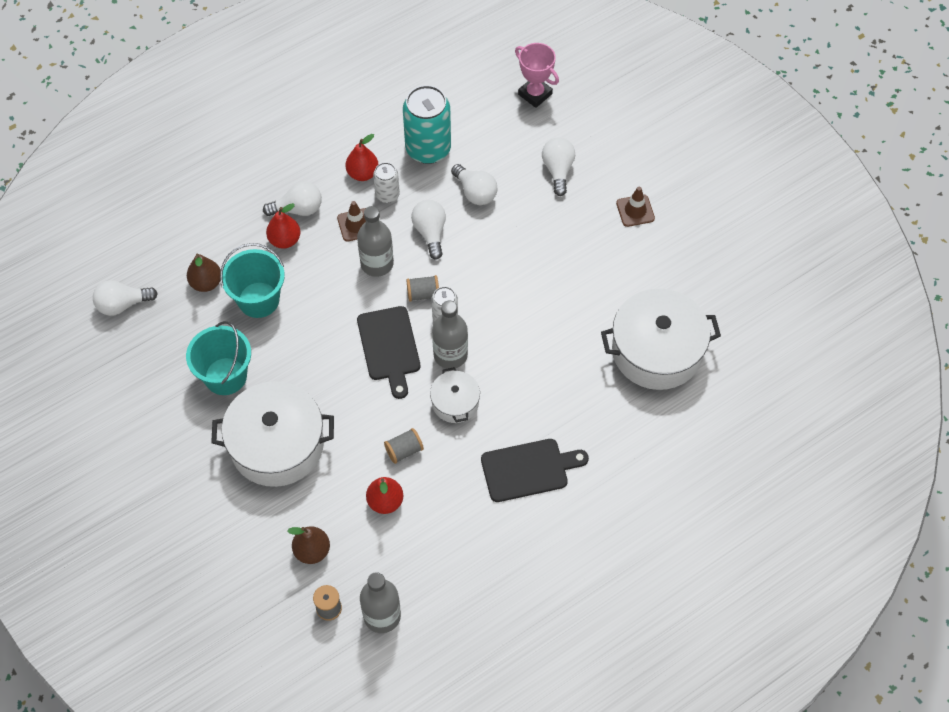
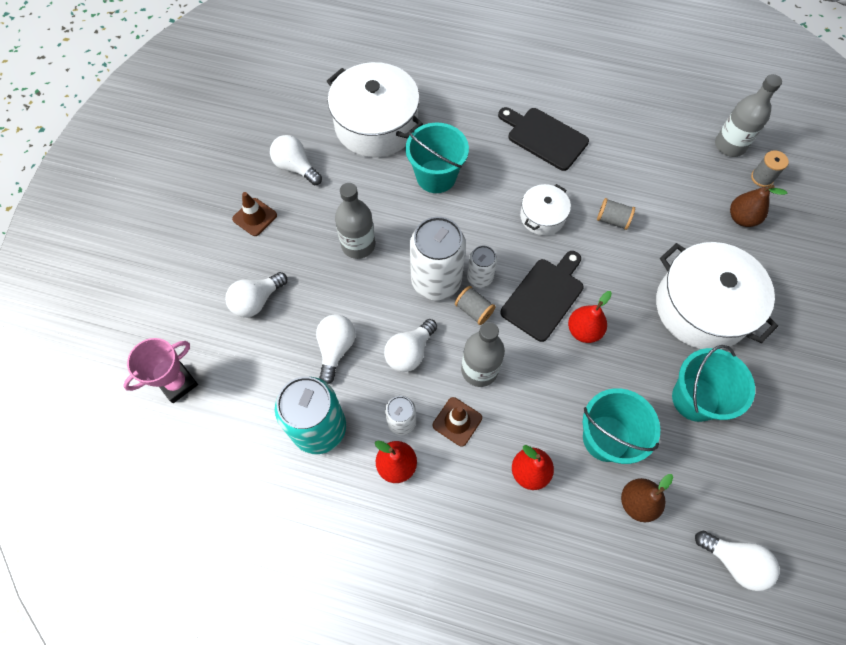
camera: 130 degrees left, 5 degrees up
white light bulb [263,182,322,216] -> white light bulb moved to [270,135,322,185]
red pear [366,477,403,514] -> red pear moved to [568,291,612,343]
grey bottle [432,300,468,369] -> grey bottle moved to [335,183,375,259]
pink trophy [515,43,559,108] -> pink trophy turned 45 degrees clockwise [123,338,198,403]
none -> turquoise bucket [405,123,469,193]
none -> white can [410,217,466,300]

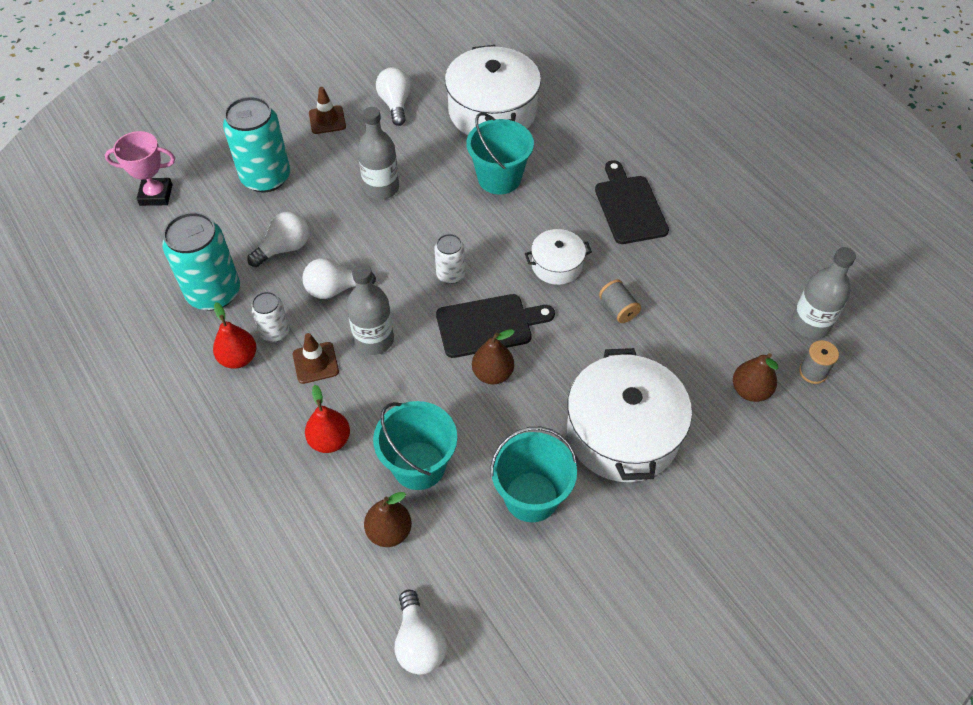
camera: 40 degrees right, 10 degrees down
white light bulb [225,272,287,318] -> turquoise can [223,96,290,193]
white can [410,217,466,300] -> none
grey spool [455,286,496,325] -> none
red pear [568,291,612,343] -> brown pear [472,329,515,384]

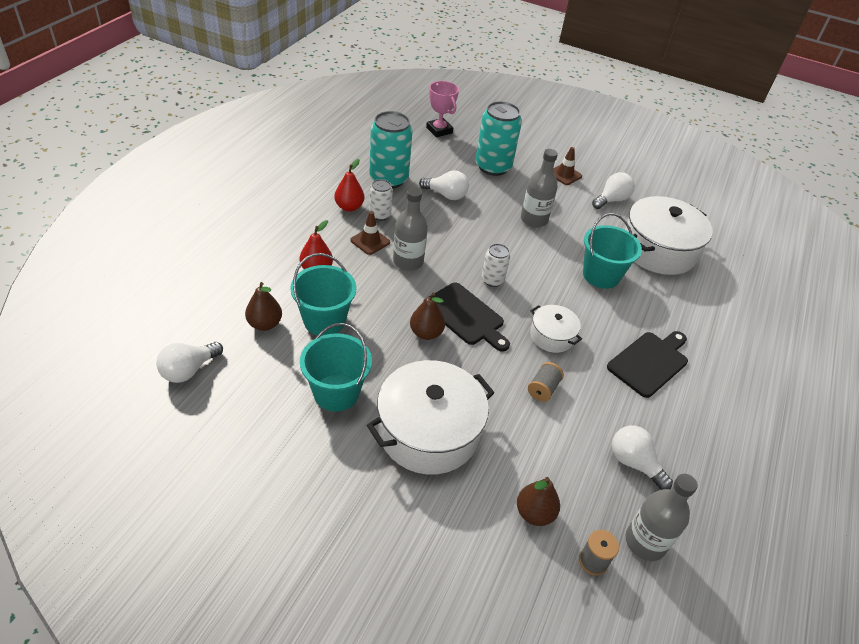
camera: 55 degrees right, 10 degrees down
white light bulb [303,258,376,299] -> white light bulb moved to [612,425,673,490]

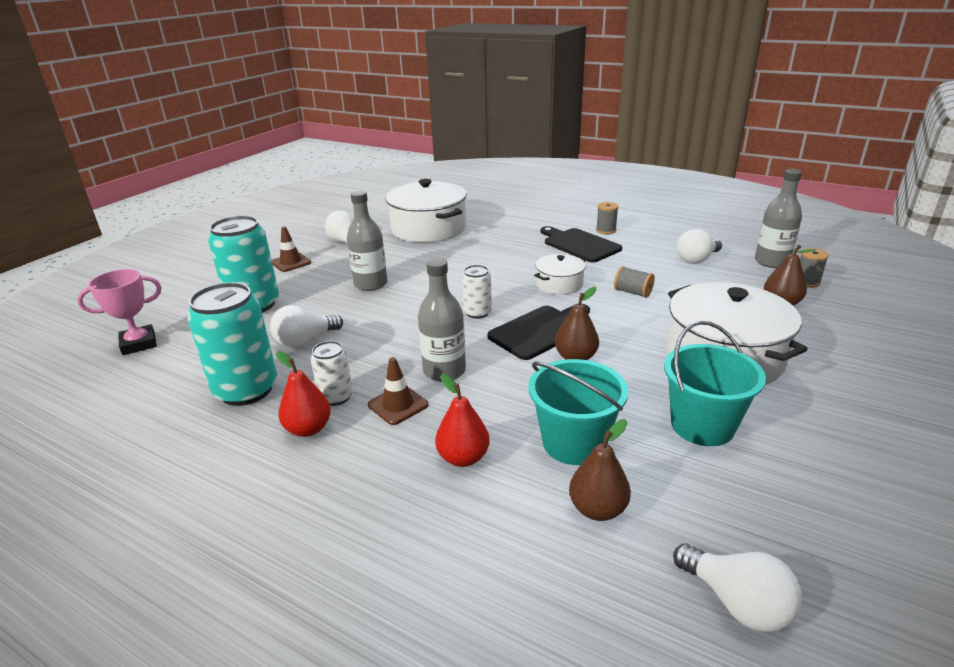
camera: 80 degrees left, 15 degrees down
white light bulb [419,170,469,200] -> white light bulb turned 150 degrees counterclockwise [270,305,343,347]
turquoise bucket [583,213,642,289] -> none
none -> grey spool [596,202,619,234]

